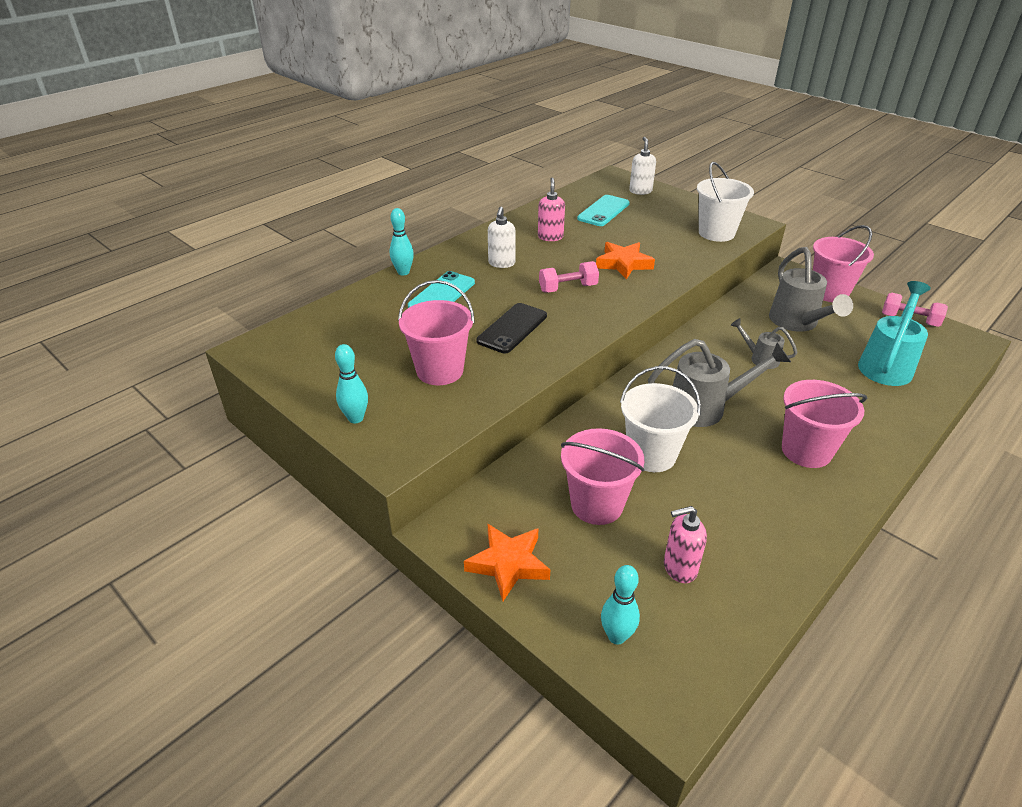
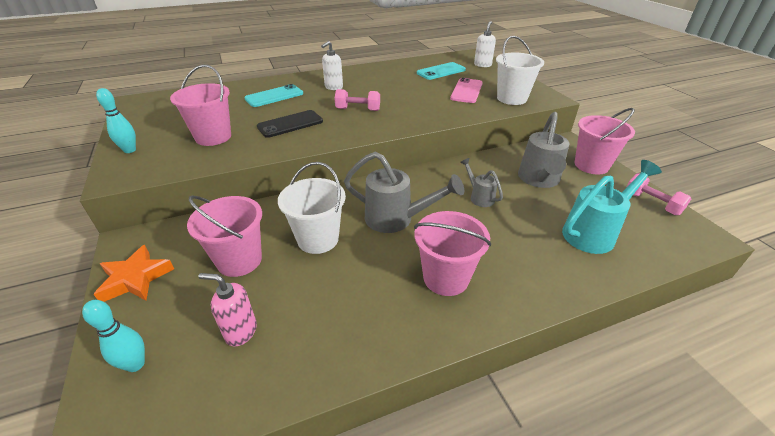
camera: 25 degrees right, 0 degrees up
turquoise bowling pin [390,208,414,275] -> none
pink soap dispenser [538,178,565,241] -> none
orange star [596,242,655,280] -> none
none -> pink phone [450,78,483,103]

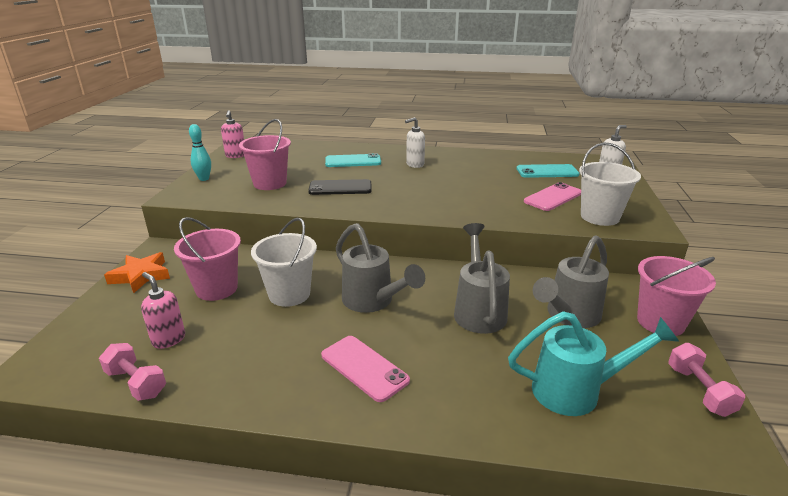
camera: 30 degrees right, 10 degrees down
turquoise bowling pin [82,300,145,372] -> none
pink dumbbell [334,89,380,111] -> pink dumbbell moved to [99,343,166,401]
pink bucket [414,211,491,296] -> pink phone [321,336,410,402]
grey watering can [460,158,503,207] -> grey watering can [454,223,510,334], size x1.84
none -> pink soap dispenser [221,110,244,158]

